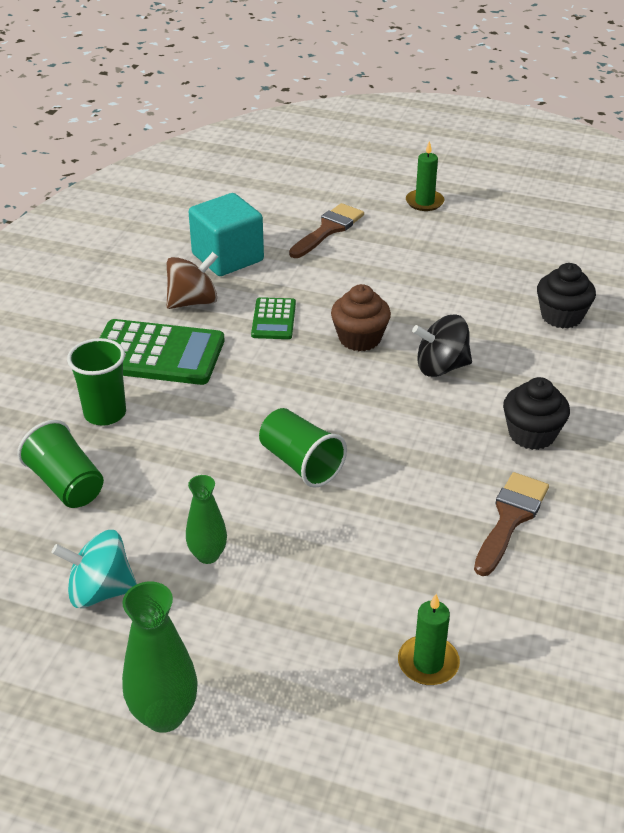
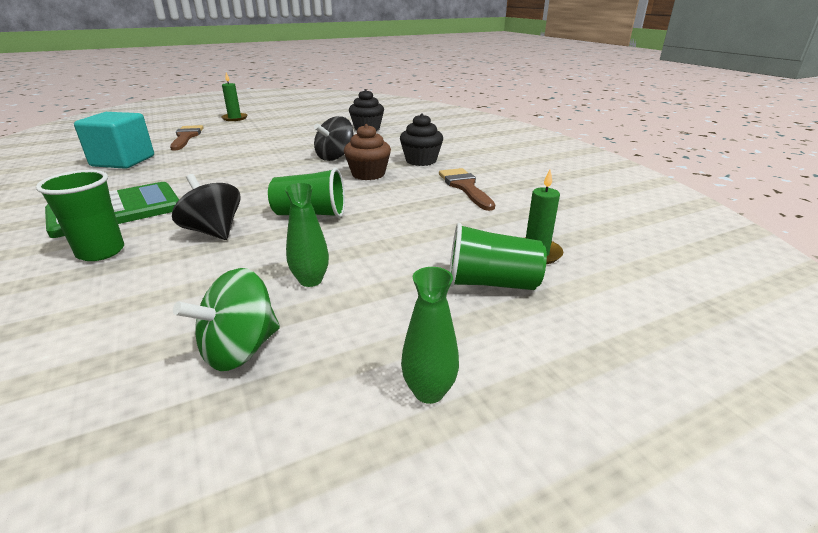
camera: 45 degrees left, 10 degrees down
green cup [17,420,104,508] -> green cup moved to [449,223,547,290]
turquoise spinning top [52,530,137,608] -> green spinning top [173,268,280,371]
green vase [122,582,198,733] -> green vase [401,267,459,404], size x0.64
brown spinning top [167,252,218,309] -> none
green calculator [251,297,296,339] -> none
brown cupcake [331,284,391,351] -> brown cupcake moved to [344,124,391,180]
none -> black spinning top [172,174,240,240]

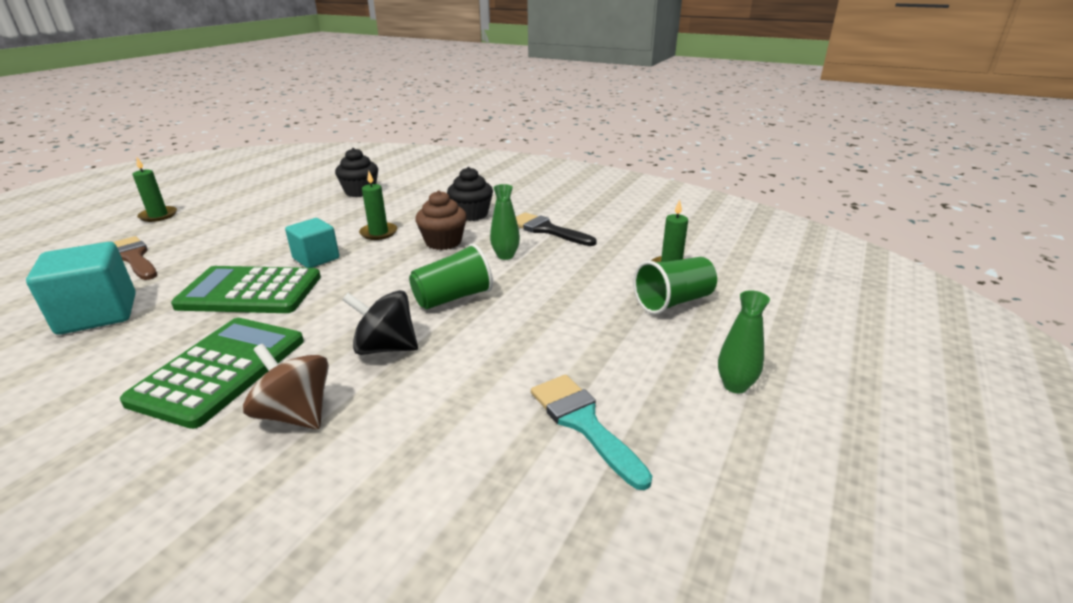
camera: 35 degrees left, 0 degrees up
green cup [36,170,124,261] -> brown spinning top [243,344,329,430]
green spinning top [173,268,280,371] -> turquoise brush [531,375,652,490]
green vase [284,183,329,287] -> green vase moved to [490,184,520,260]
black spinning top [314,116,354,161] -> green candle [359,171,397,240]
brown brush [439,168,495,211] -> black brush [516,213,597,246]
none -> green calculator [171,266,321,313]
none -> turquoise cube [285,218,339,268]

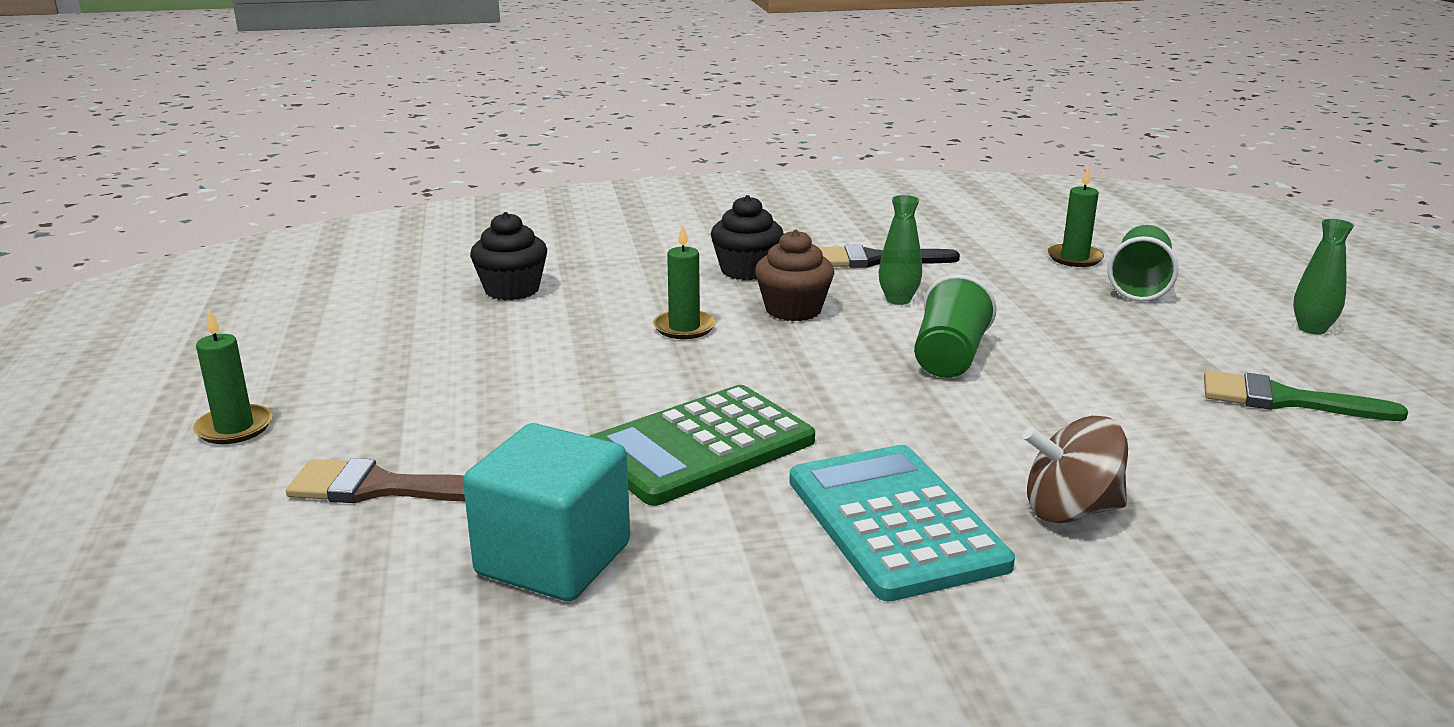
camera: 40 degrees left, 5 degrees down
green calculator [120,318,304,429] -> turquoise calculator [789,445,1015,602]
turquoise cube [285,218,339,268] -> none
black spinning top [342,290,418,355] -> none
turquoise brush [531,375,652,490] -> green brush [1204,370,1408,421]

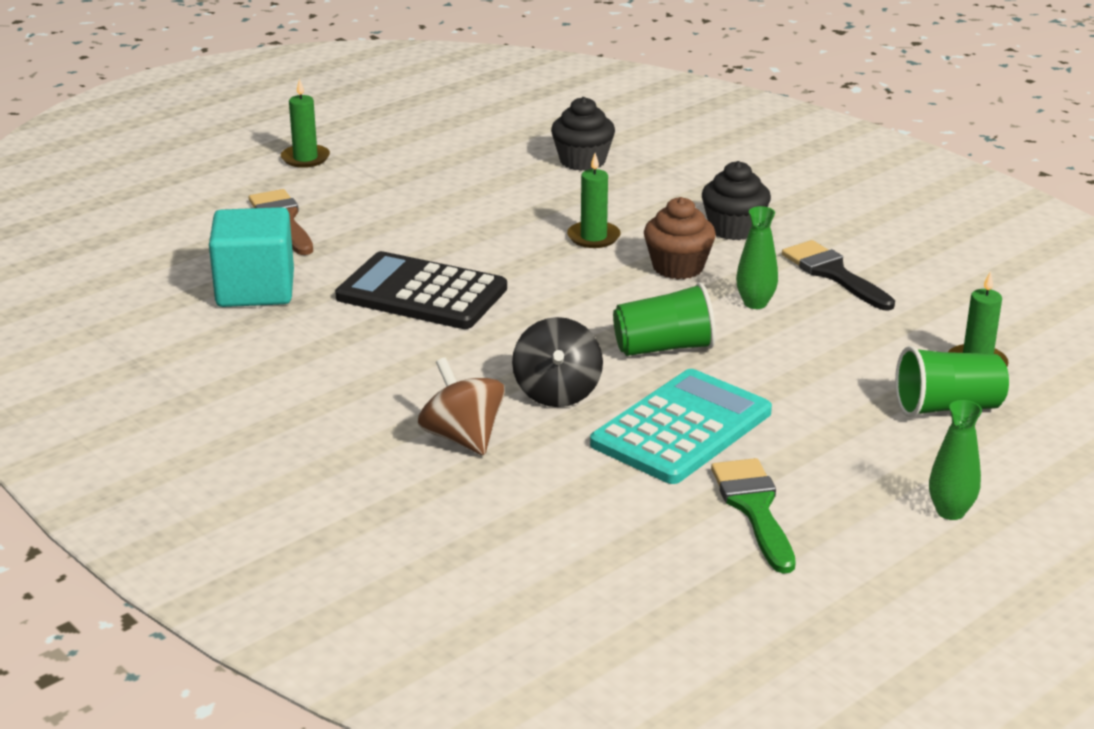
camera: 60 degrees right, 5 degrees up
green calculator [589,385,815,506] -> black calculator [335,251,507,329]
turquoise calculator [789,445,1015,602] -> turquoise calculator moved to [590,369,772,484]
none -> black spinning top [512,317,603,407]

